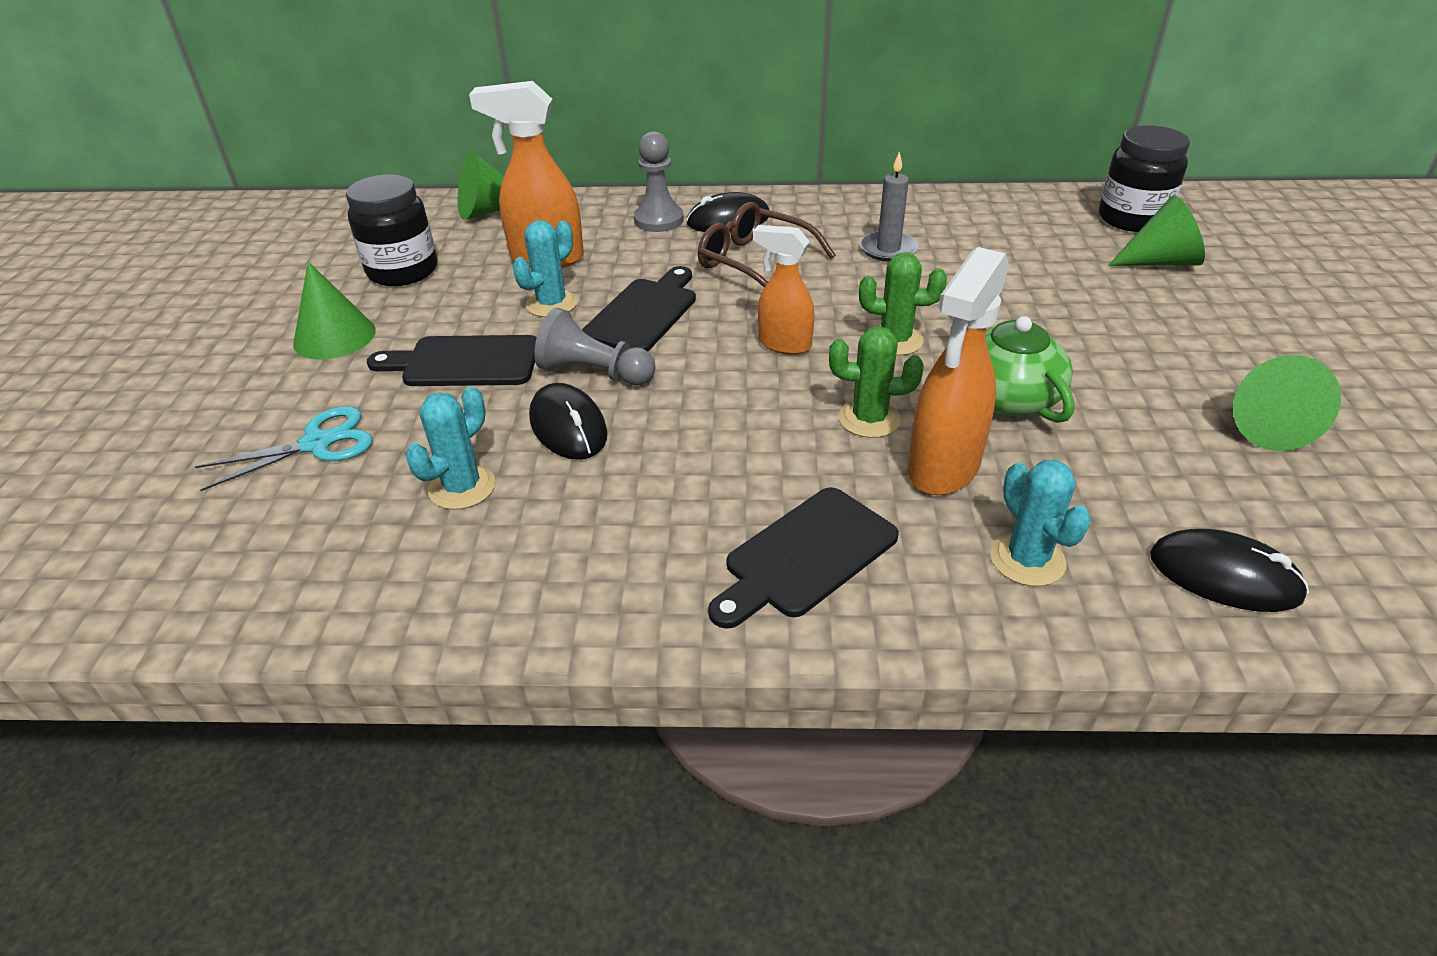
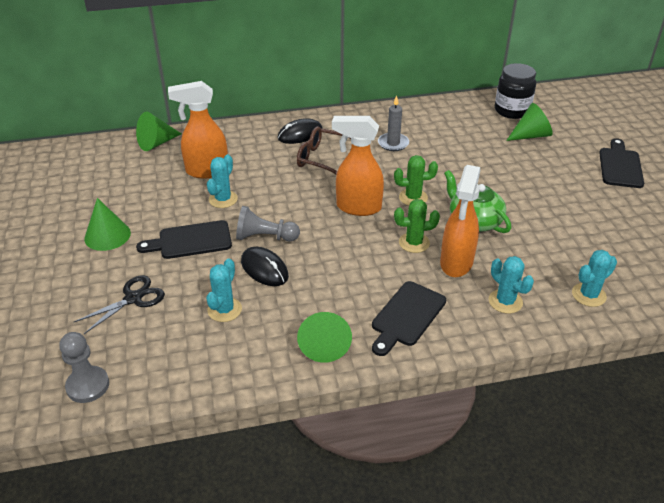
camera: 15 degrees left, 0 degrees up
turquoise scissors [195,406,373,491] -> black scissors [74,275,165,334]
black jar [346,174,437,286] -> none
black cutting board [582,266,696,351] -> black cutting board moved to [599,138,644,188]
grey pawn [634,131,684,232] -> grey pawn moved to [59,332,109,403]
orange spray bottle [753,225,814,355] -> orange spray bottle [332,116,384,216], size x1.57
black mouse [1150,529,1309,612] -> turquoise cactus [572,250,617,307]
green cone [1233,355,1341,451] -> green cone moved to [297,312,352,363]

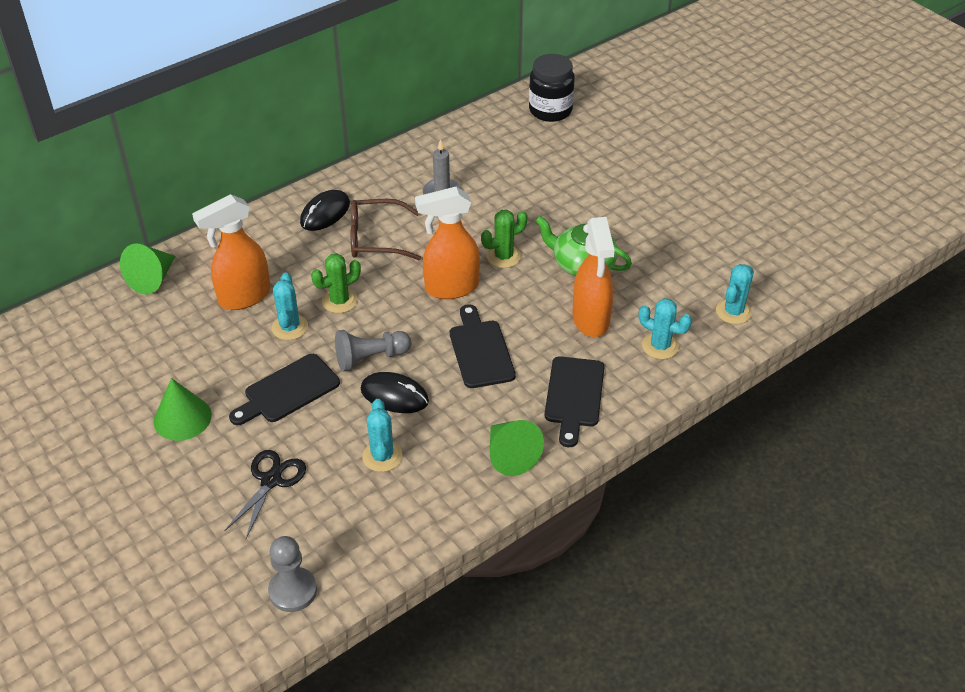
camera: 25 degrees left, 5 degrees up
green cactus [394,199,440,253] -> green cactus moved to [311,253,361,313]
green cone [506,103,553,141] -> none
black cutting board [599,138,644,188] -> black cutting board moved to [450,304,516,388]

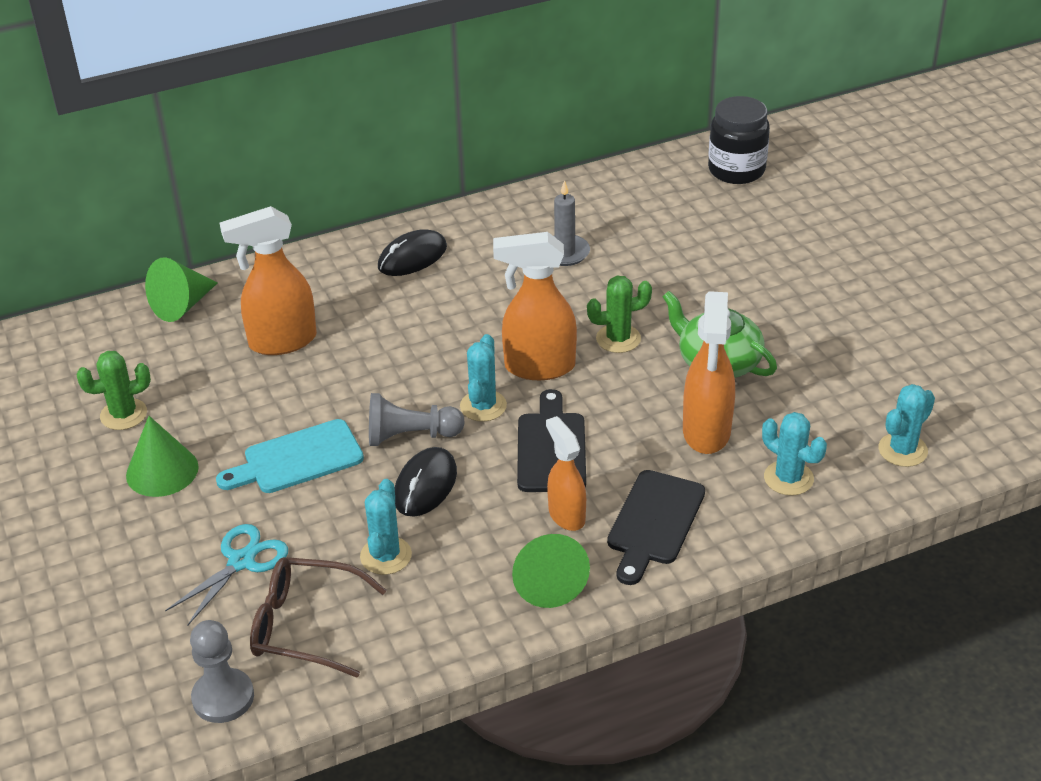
camera: 15 degrees right, 5 degrees down
black scissors [224,450,306,539] -> turquoise scissors [165,524,288,626]
black cutting board [229,354,340,425] -> turquoise cutting board [216,419,364,493]
turquoise cactus [272,273,308,340] -> turquoise cactus moved to [460,334,507,422]
green cactus [311,253,361,313] -> green cactus moved to [76,351,151,430]
brown glasses [351,199,421,260] -> brown glasses moved to [250,557,387,678]
black mouse [361,372,429,413] -> black mouse turned 75 degrees clockwise [395,447,457,517]
none -> orange spray bottle [546,416,586,531]

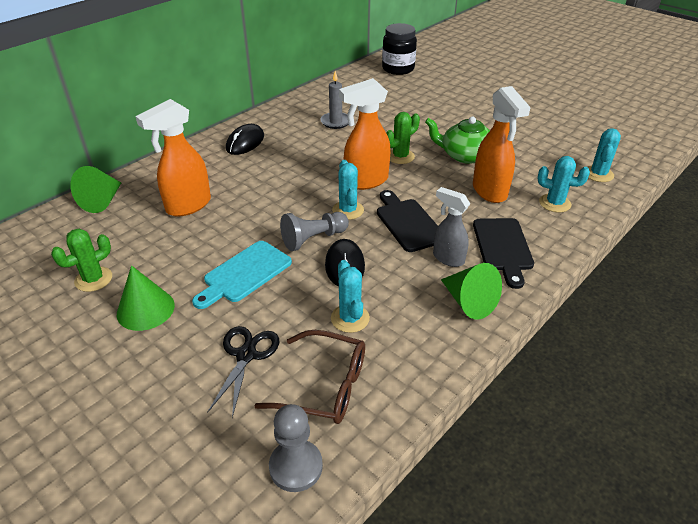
camera: 25 degrees left, 0 degrees up
turquoise scissors [165,524,288,626] -> black scissors [207,326,279,418]
brown glasses [250,557,387,678] -> brown glasses turned 150 degrees counterclockwise [254,330,365,424]
orange spray bottle [546,416,586,531] -> grey spray bottle [433,187,470,267]

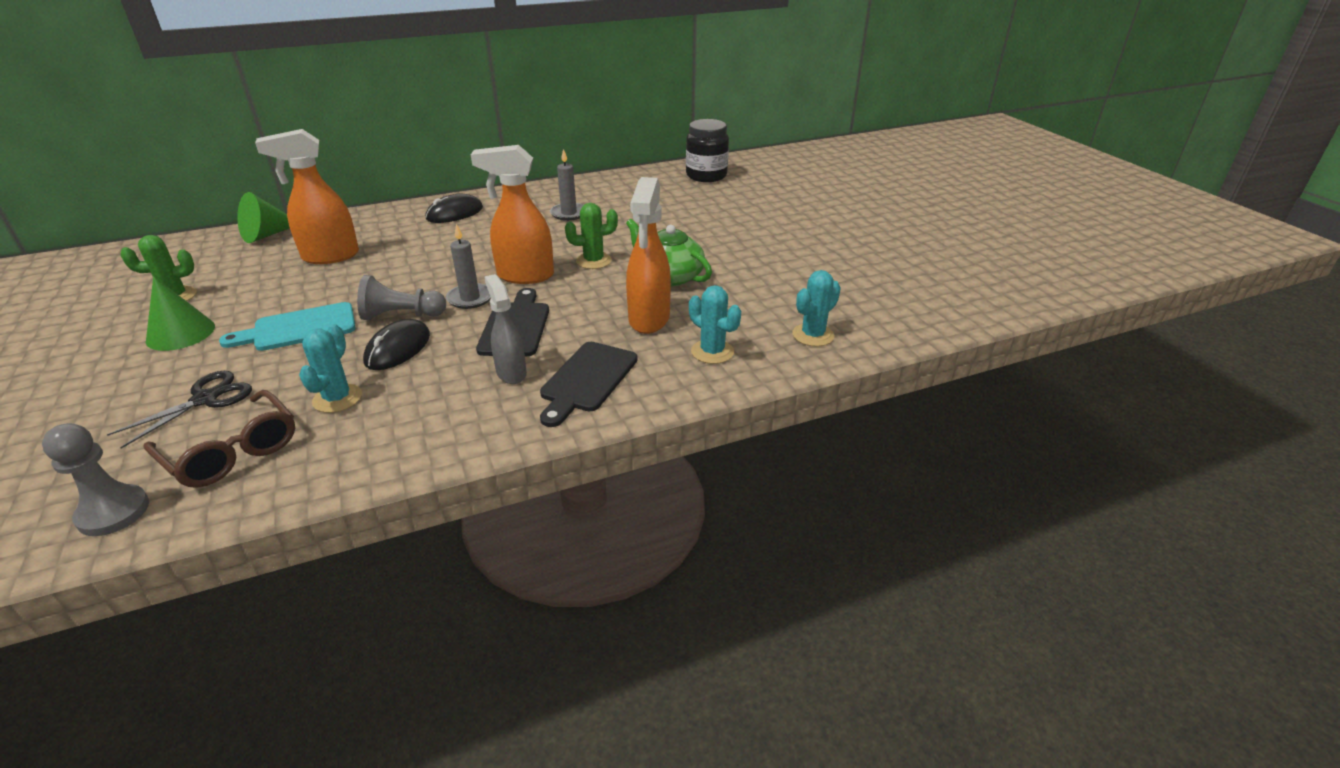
camera: 25 degrees right, 5 degrees down
turquoise cactus [332,160,364,220] -> grey candle [446,224,491,309]
green cone [441,263,502,320] -> none

